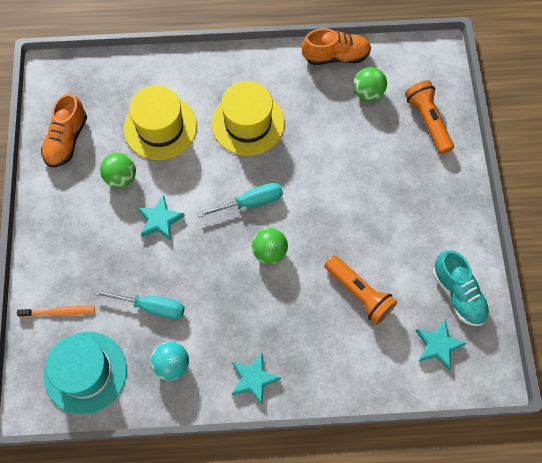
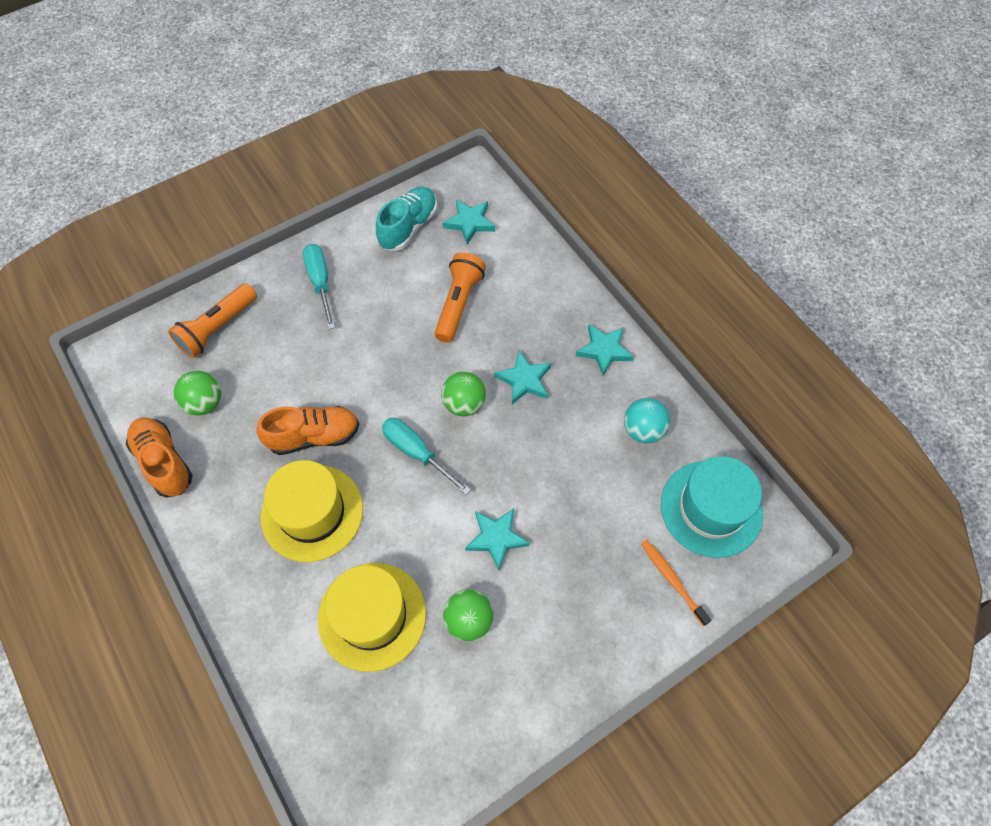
camera: 120 degrees left, 5 degrees down
orange shoe [41,93,87,167] -> orange shoe moved to [256,406,359,455]
turquoise screwdriver [94,289,185,319] -> turquoise screwdriver moved to [303,244,335,329]
none -> turquoise star [494,351,551,405]

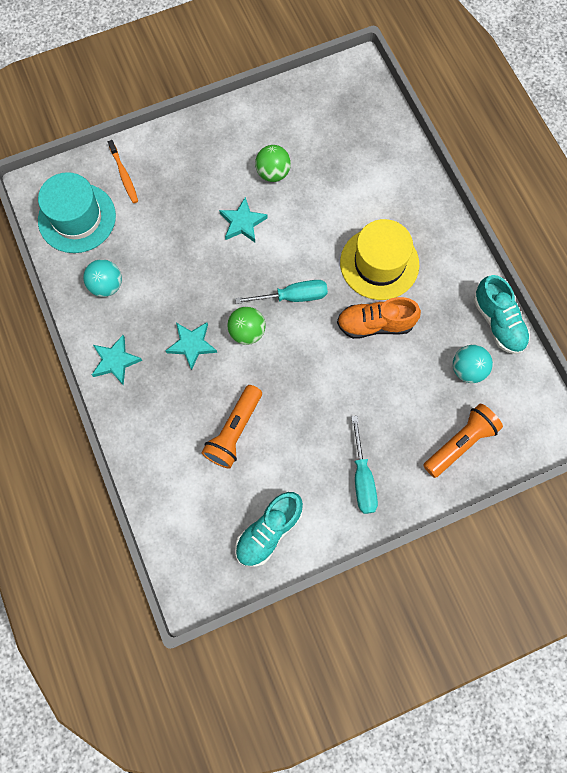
camera: 170 degrees left, 10 degrees up
orange shoe [126,418,193,498] -> turquoise shoe [474,275,530,354]
green ball [174,371,221,416] -> turquoise ball [453,345,493,383]
yellow hat [318,563,426,672] -> none
turquoise screwdriver [382,418,471,495] -> turquoise screwdriver turned 60 degrees counterclockwise [235,280,328,304]
turquoise star [442,199,495,245] -> none

